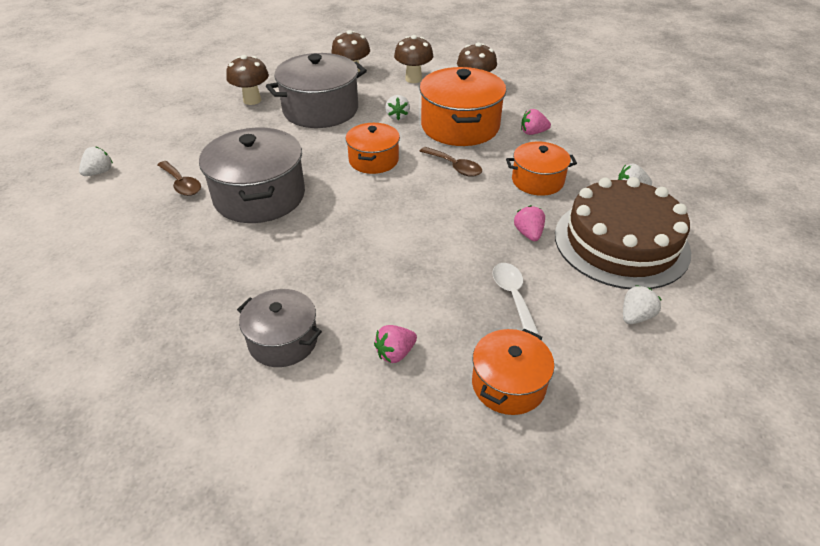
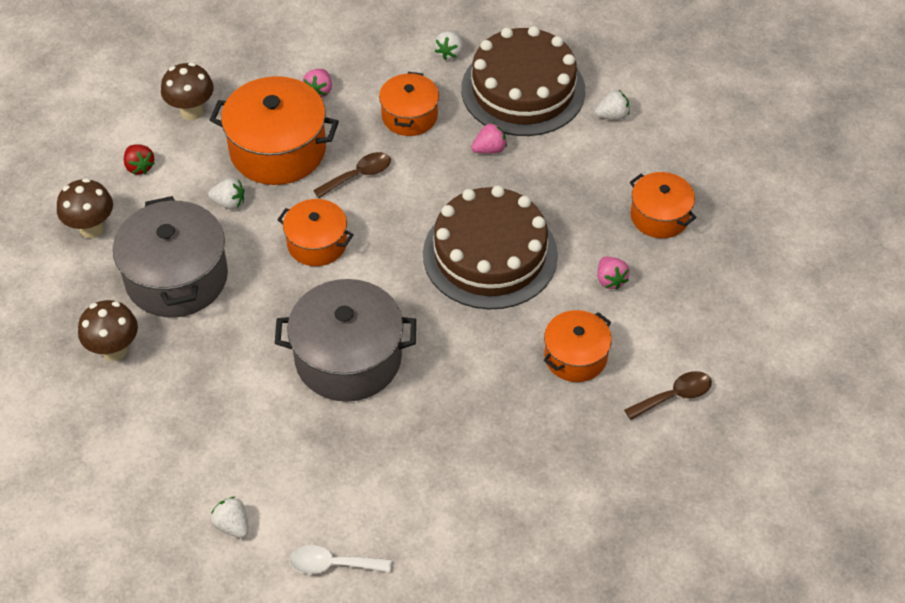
camera: 75 degrees left, 10 degrees up
brown spoon [157,161,201,196] -> brown spoon moved to [624,371,712,420]
grey pot [237,289,322,367] -> orange pot [543,310,612,382]
brown mushroom [394,35,433,83] -> red strawberry [124,144,155,175]
white spoon [493,263,539,334] -> white spoon moved to [289,545,392,574]
pink strawberry [514,205,545,241] -> pink strawberry turned 150 degrees clockwise [471,123,507,154]
white strawberry [623,285,662,324] -> white strawberry turned 105 degrees clockwise [594,90,630,120]
none -> brown cake [423,185,558,310]

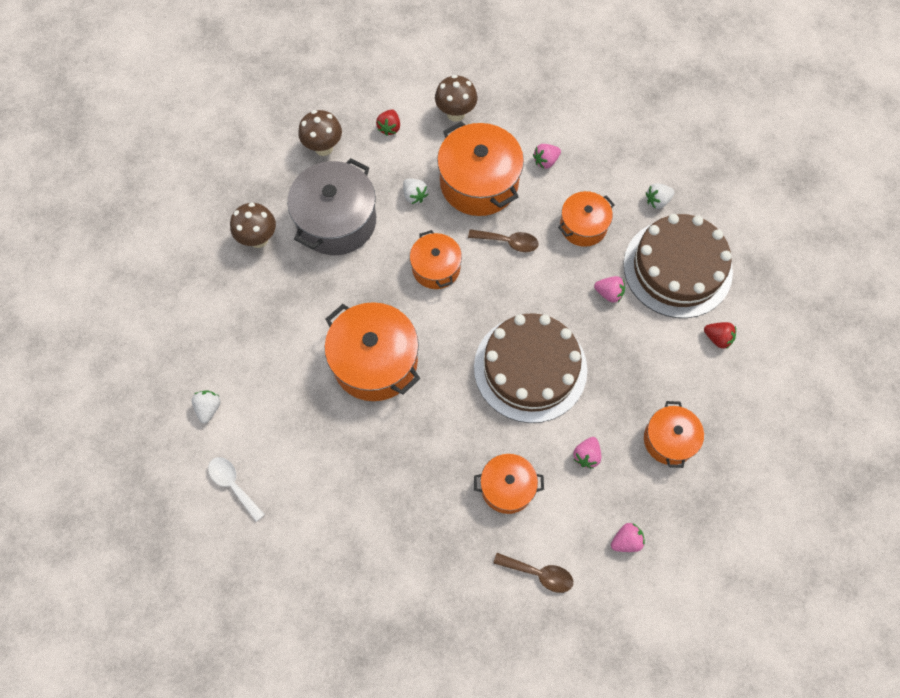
camera: 45 degrees right, 15 degrees up
grey pot [275,279,416,402] -> orange pot [325,302,420,401]
white strawberry [594,90,630,120] -> red strawberry [704,322,736,349]
none -> pink strawberry [611,523,645,552]

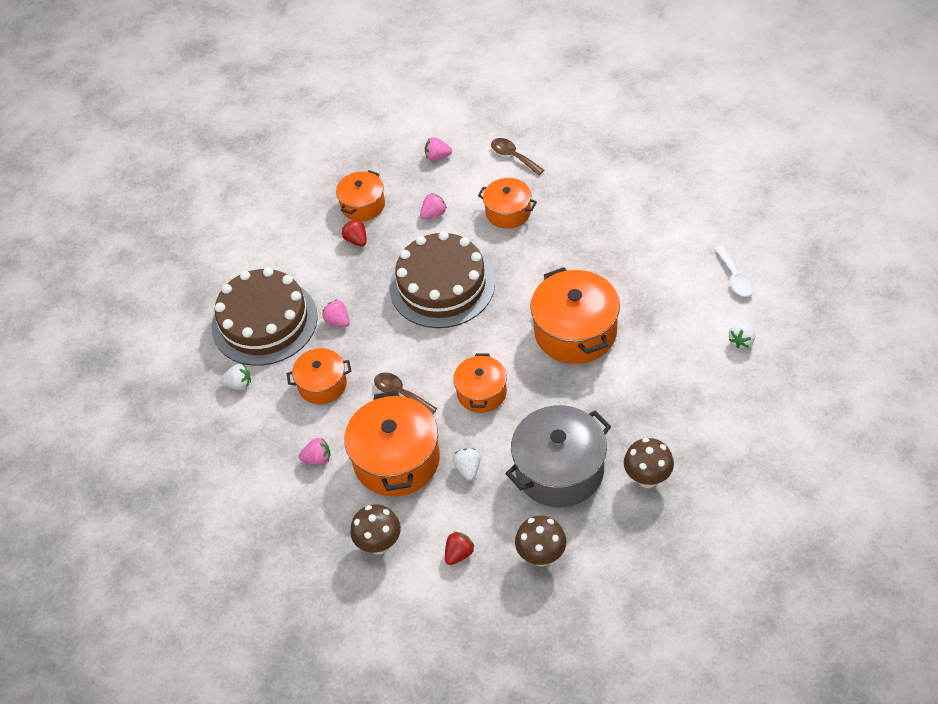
camera: 150 degrees left, 15 degrees down
red strawberry [704,322,736,349] -> red strawberry moved to [342,219,366,247]

